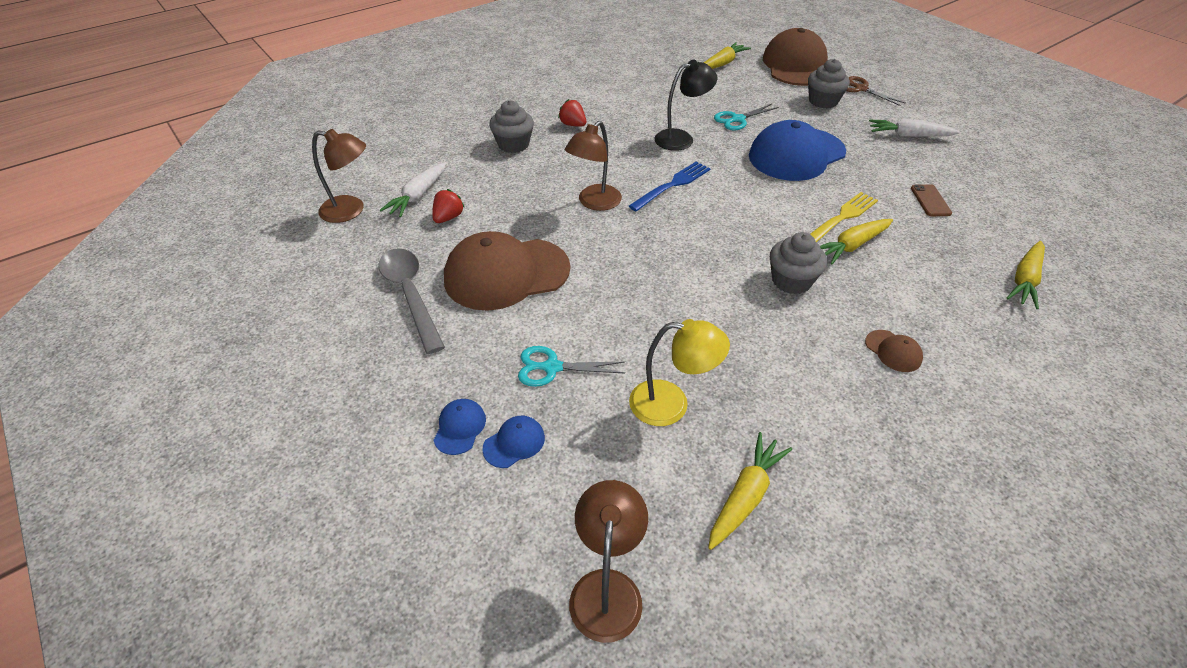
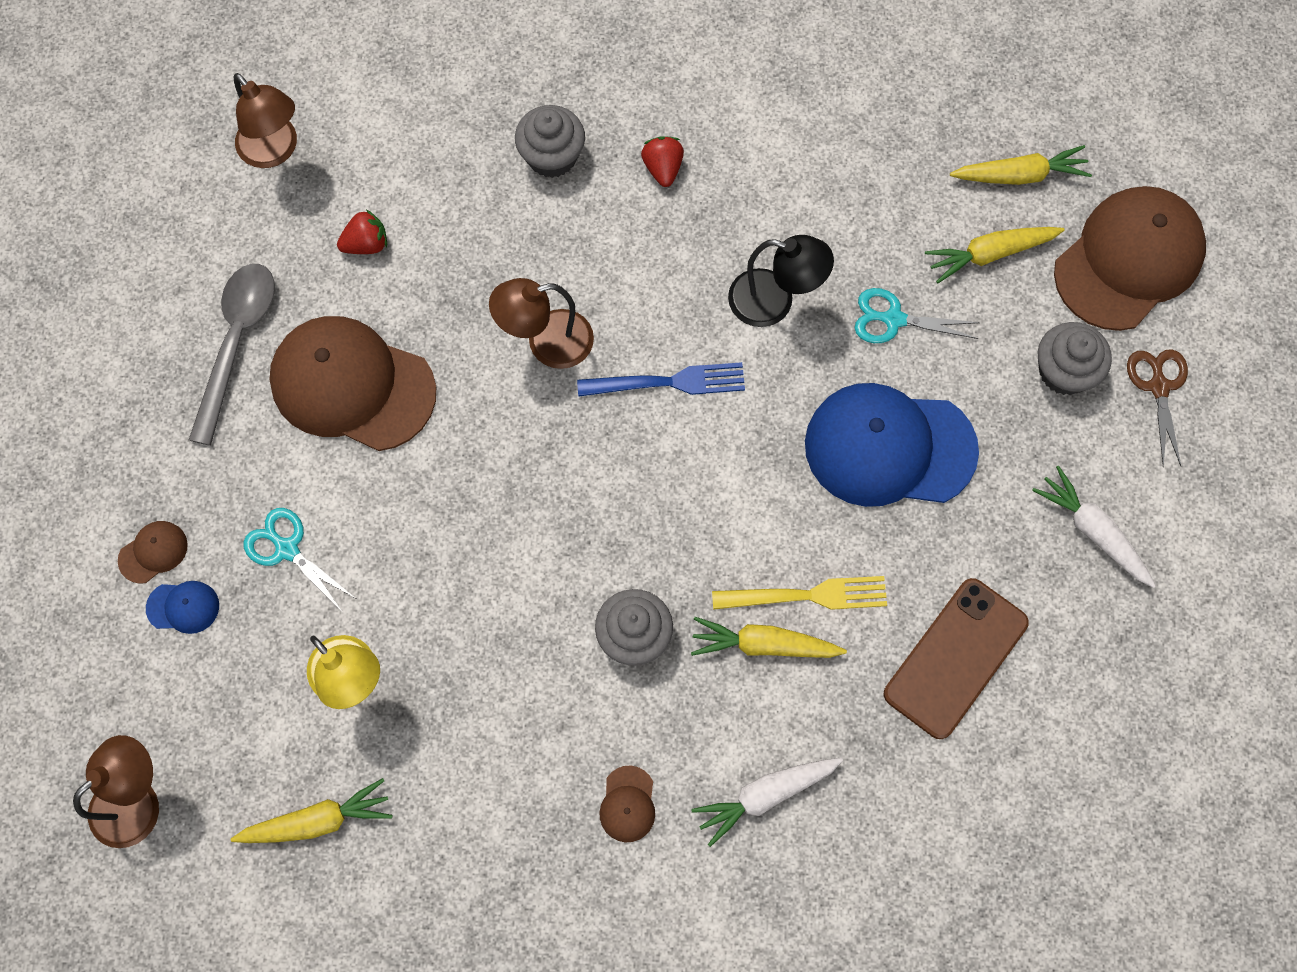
camera: 40 degrees right, 25 degrees up
white carrot [380,162,447,217] -> white carrot moved to [691,758,843,847]
blue cap [434,399,486,455] -> brown cap [118,521,188,584]
brown phone [911,184,952,216] -> brown phone [884,578,1029,739], size x1.98
yellow carrot [1007,241,1045,309] -> yellow carrot moved to [925,227,1065,283]

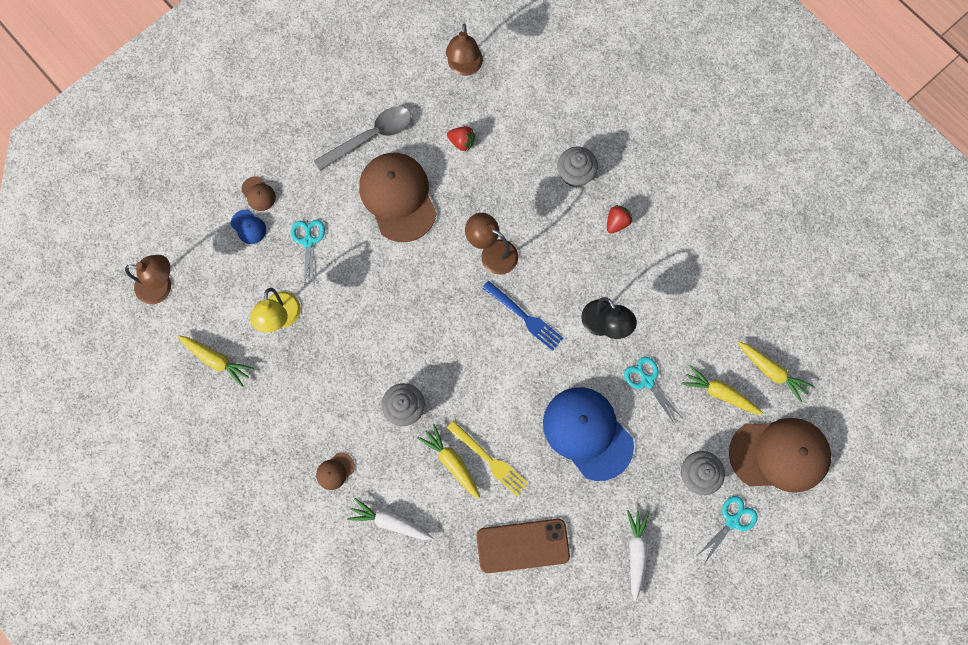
camera: 45 degrees right, 5 degrees up
brown cap [118,521,188,584] -> brown cap turned 45 degrees clockwise [241,176,276,211]
brown scissors [1127,349,1188,467] -> turquoise scissors [697,496,758,563]

